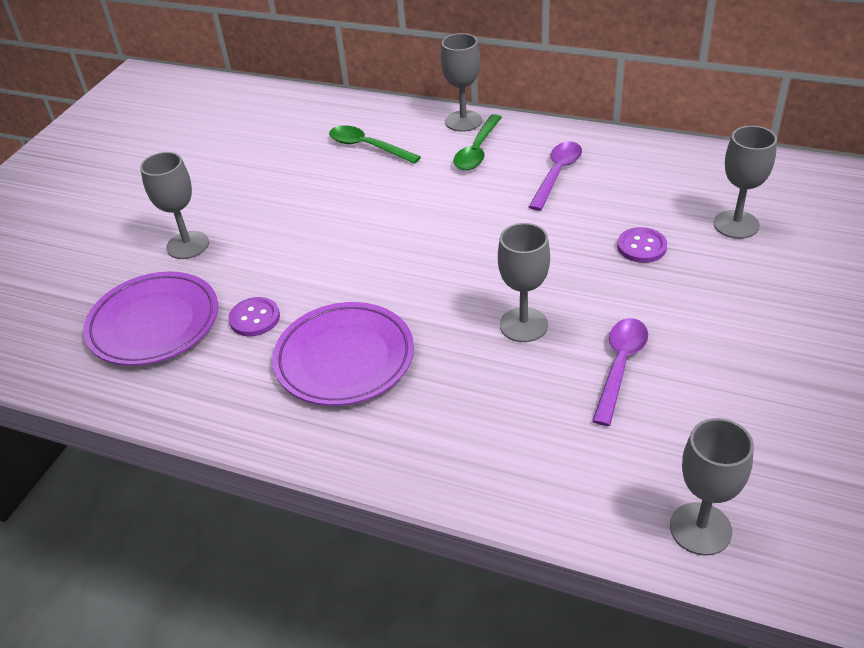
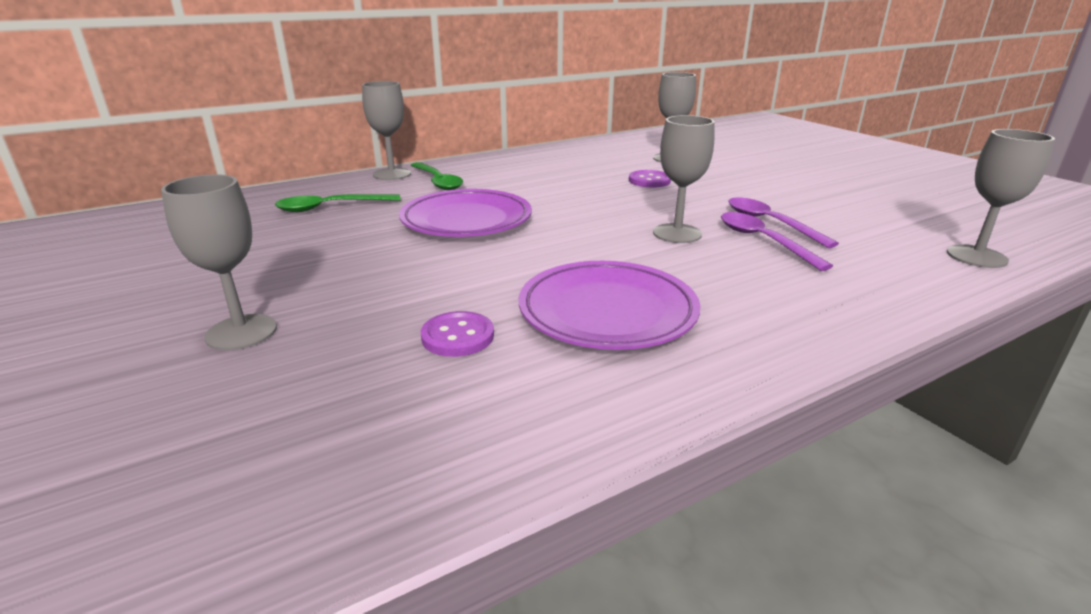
camera: 55 degrees left, 15 degrees down
purple plate [83,272,218,366] -> purple plate moved to [399,189,532,237]
purple spoon [529,142,582,211] -> purple spoon moved to [721,212,833,271]

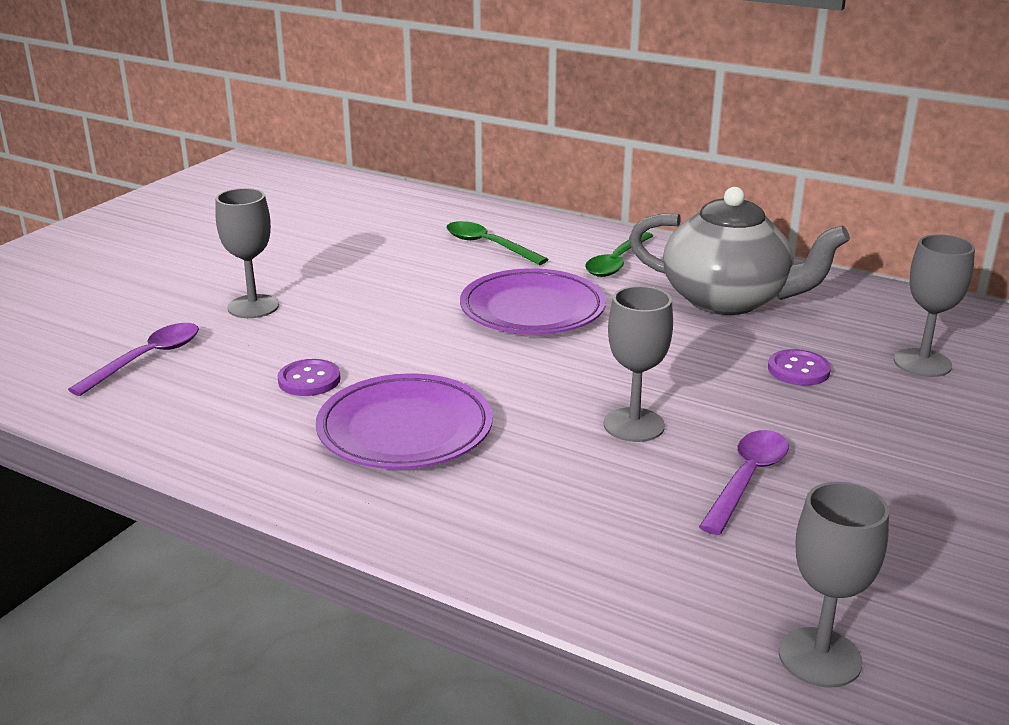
camera: 60 degrees right, 0 degrees up
grey goblet [362,81,411,180] -> none
purple spoon [721,212,833,271] -> purple spoon moved to [68,323,199,396]
none -> grey teapot [629,187,850,315]

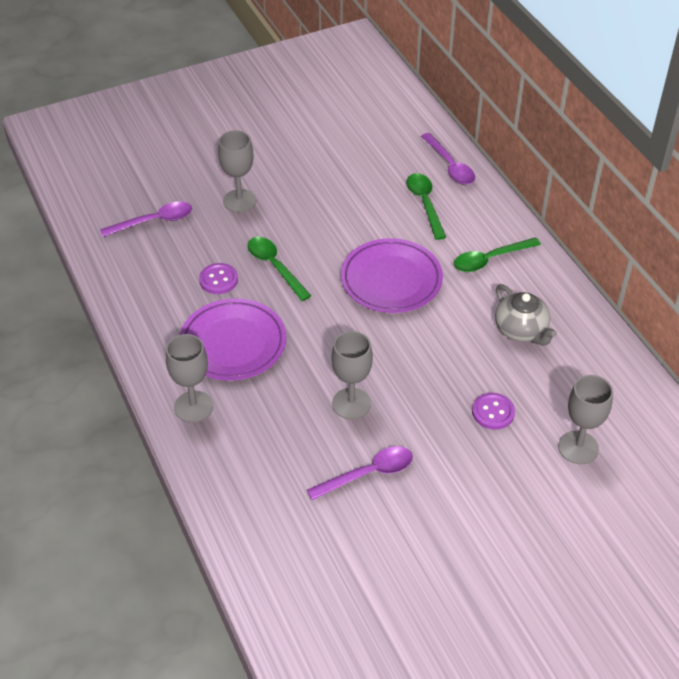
camera: 35 degrees right, 20 degrees up
grey teapot [629,187,850,315] -> grey teapot [495,284,557,346], size x0.58
grey goblet [779,482,889,688] -> grey goblet moved to [166,334,213,423]
none -> green spoon [248,237,311,301]
none -> purple spoon [421,133,475,185]

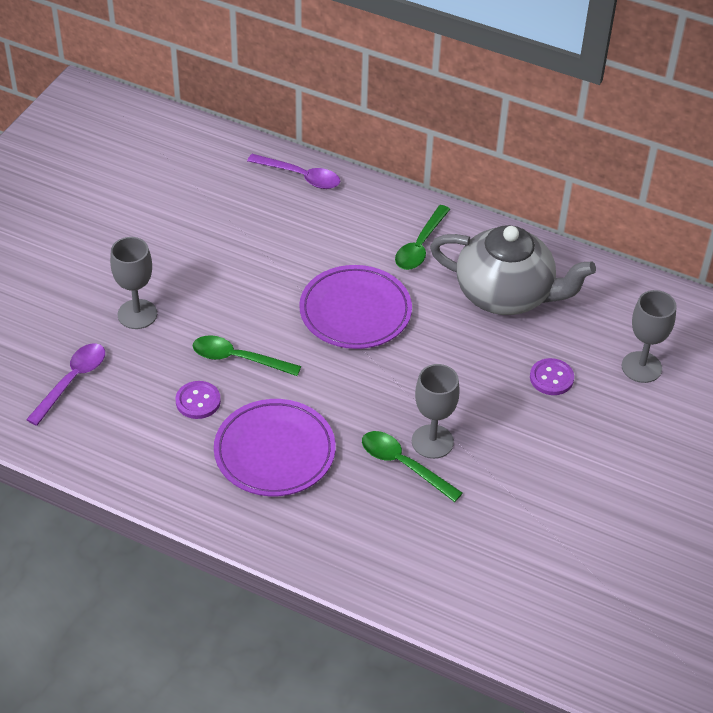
camera: 40 degrees left, 0 degrees up
grey goblet [166,334,213,423] -> none
purple spoon [307,446,413,500] -> none
green spoon [407,173,446,240] -> green spoon moved to [362,431,463,502]
grey teapot [495,284,557,346] -> grey teapot [430,225,596,315], size x1.72

